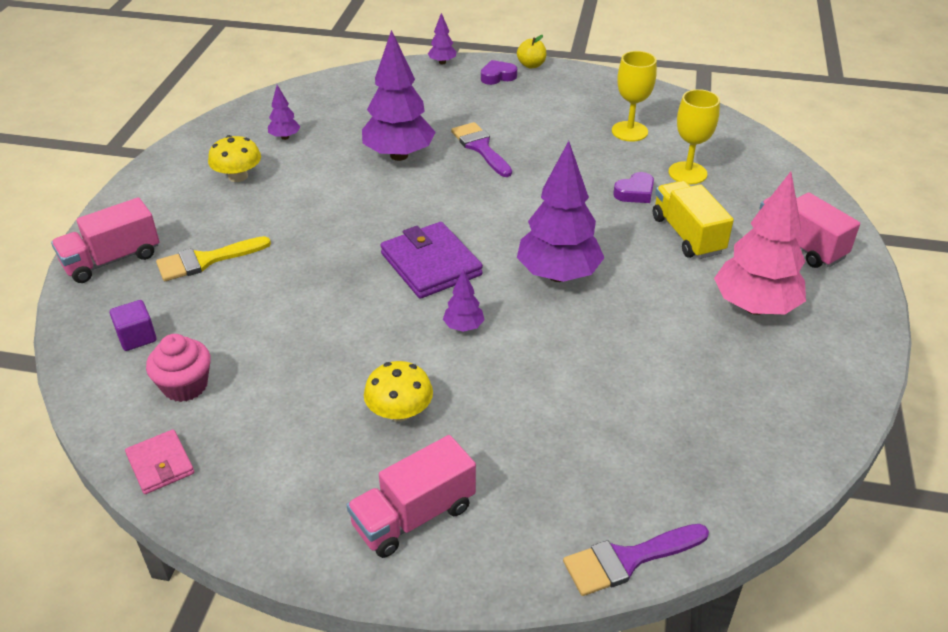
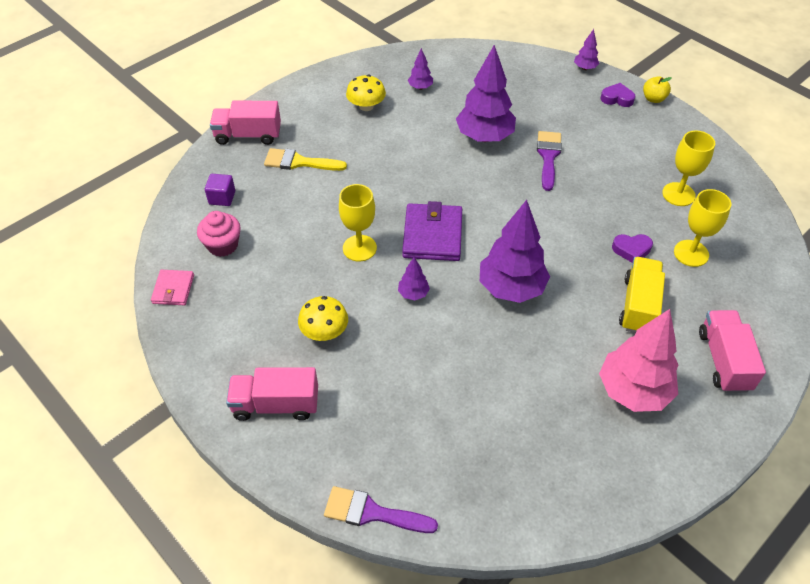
camera: 35 degrees right, 10 degrees up
none -> yellow goblet [339,184,377,262]

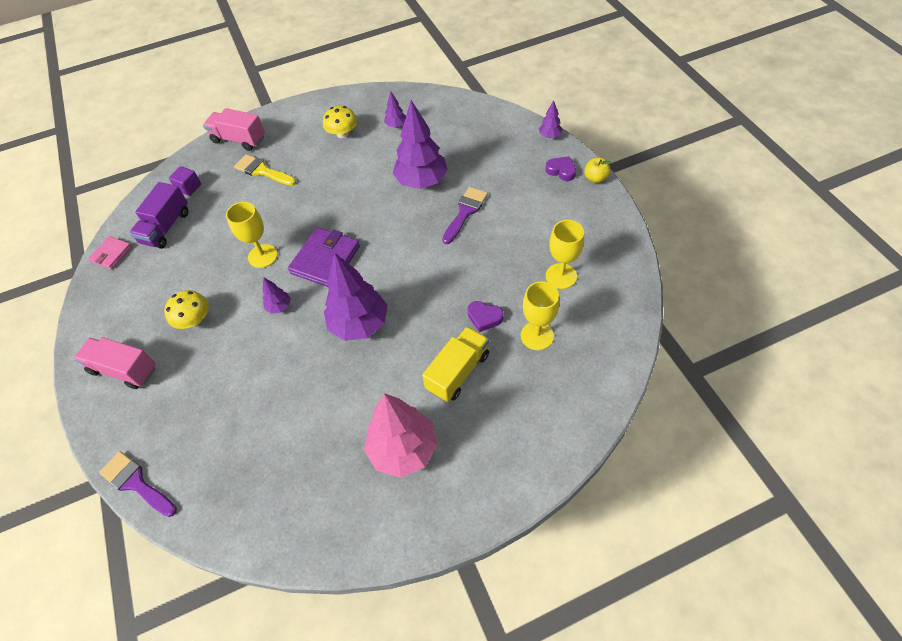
camera: 25 degrees right, 5 degrees up
pink cupcake [197,211,241,257] -> purple truck [129,182,189,249]
pink truck [699,310,766,393] -> none

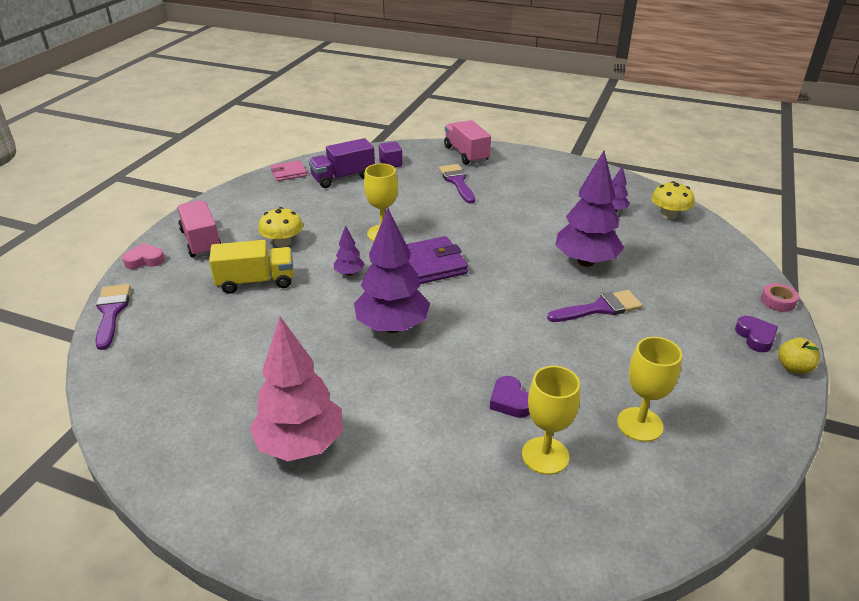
camera: 40 degrees right, 20 degrees down
yellow brush [234,154,296,186] -> purple brush [439,164,475,203]
yellow mushroom [323,106,357,138] -> yellow mushroom moved to [651,181,695,219]
yellow truck [422,327,489,402] -> yellow truck moved to [209,240,293,294]
purple tree [539,100,562,138] -> pink tape [761,283,799,312]
none -> pink heart [122,243,165,269]

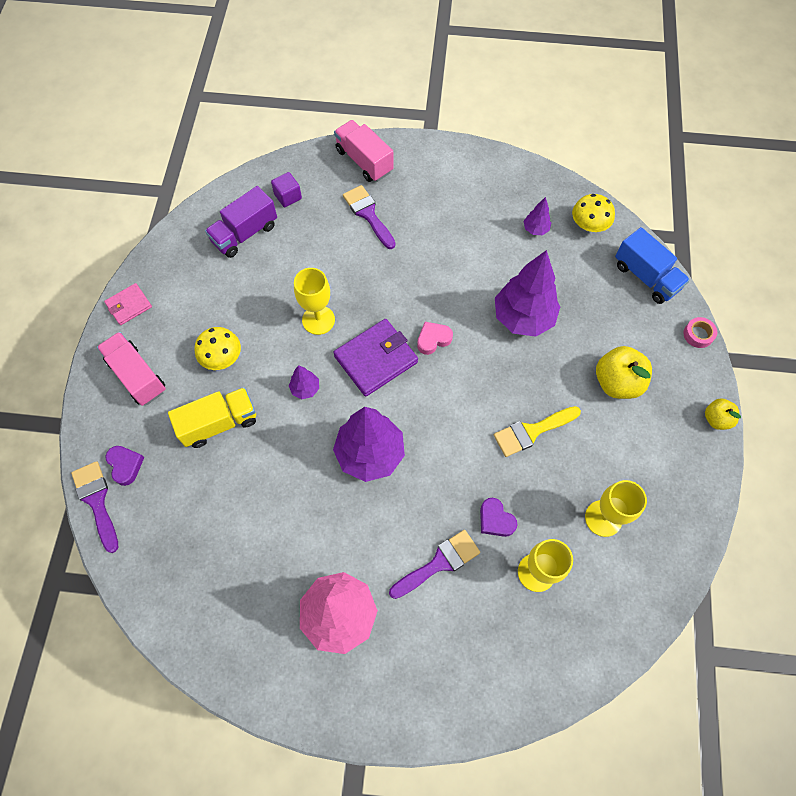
camera: 15 degrees left, 30 degrees up
pink heart [122,243,165,269] -> pink heart moved to [417,322,453,355]
pink wallet [270,160,307,181] -> pink wallet moved to [104,283,152,325]
purple brush [547,290,642,322] -> purple brush moved to [389,530,480,599]
purple heart [735,316,778,352] -> purple heart moved to [106,446,144,486]
none -> yellow brush [494,406,581,457]
none -> yellow apple [596,346,652,399]
none -> blue truck [615,227,690,304]

